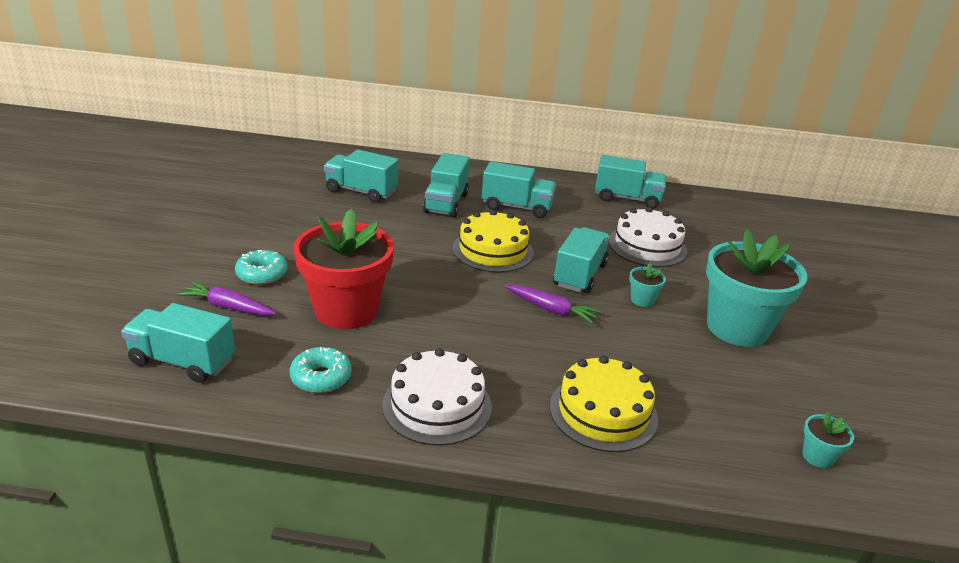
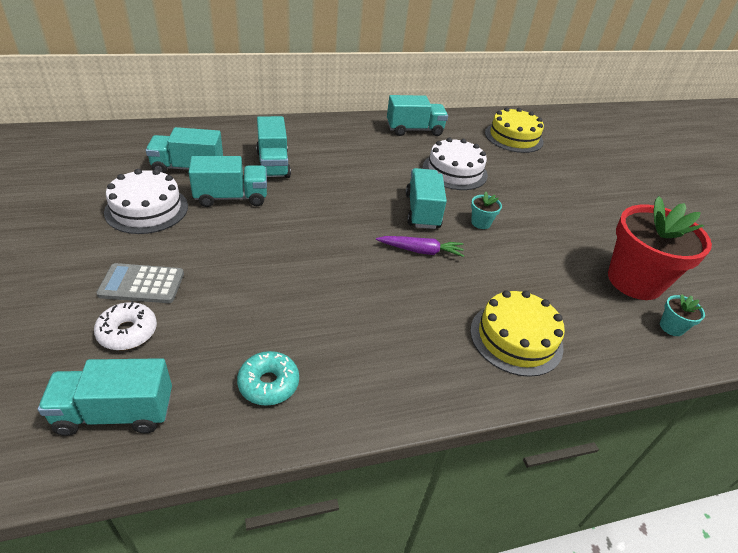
camera: 25 degrees left, 10 degrees up
purple carrot [177,282,276,316] -> white donut [94,301,157,350]
turquoise donut [235,250,288,285] -> grey calculator [96,263,184,303]
red flower pot [294,209,394,330] -> red flower pot moved to [608,196,712,300]
white cake [382,348,492,446] -> white cake moved to [104,169,188,234]
yellow cake [453,210,534,273] -> yellow cake moved to [485,107,544,153]
turquoise truck [482,161,556,218] -> turquoise truck moved to [189,156,267,207]
turquoise flower pot [706,229,807,347] -> none

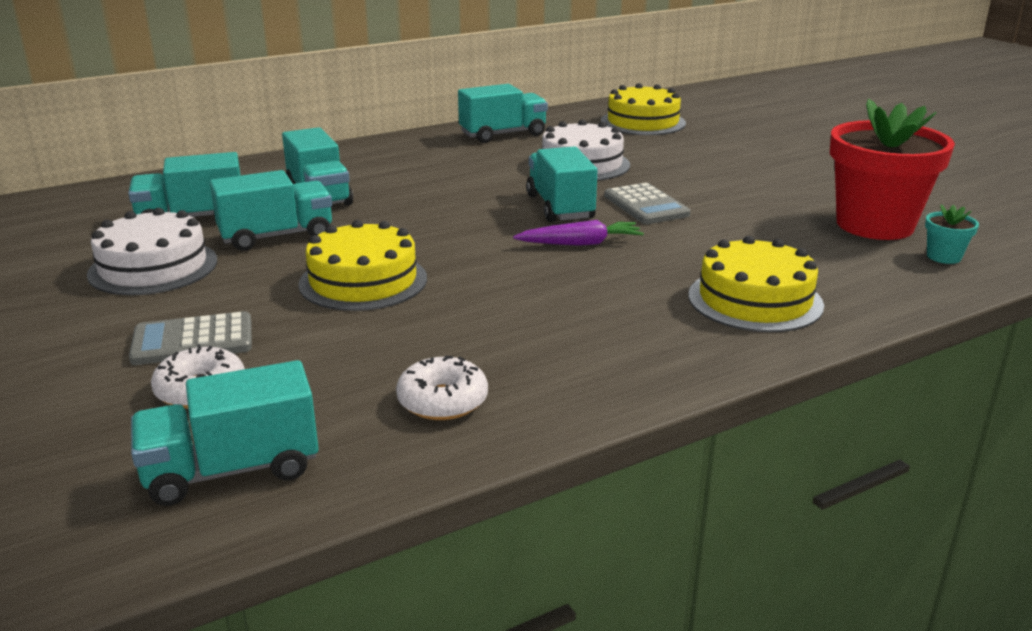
camera: 10 degrees left, 15 degrees down
turquoise donut [237,351,299,406] -> white donut [396,356,488,420]
turquoise flower pot [471,192,502,229] -> grey calculator [604,183,690,224]
none -> yellow cake [298,220,427,311]

